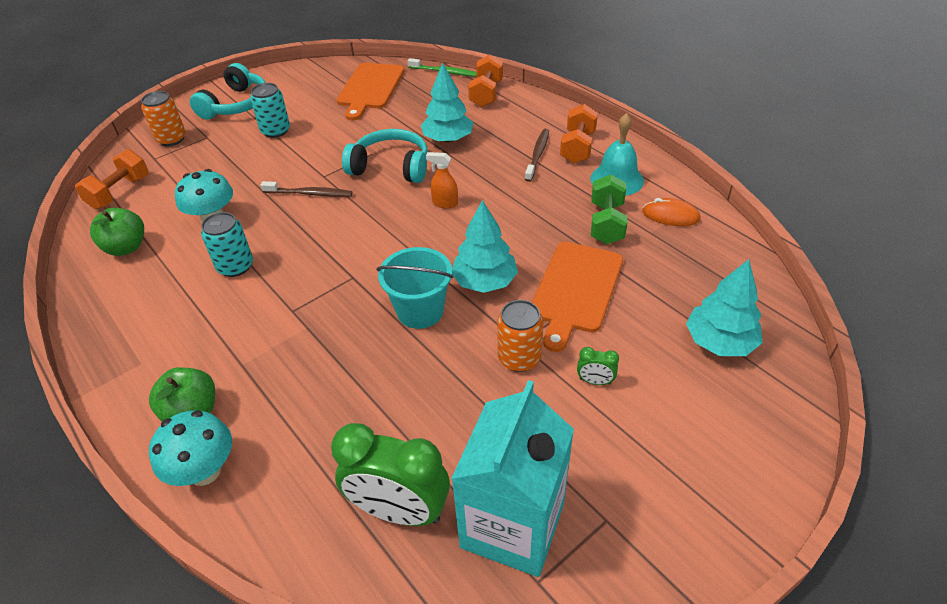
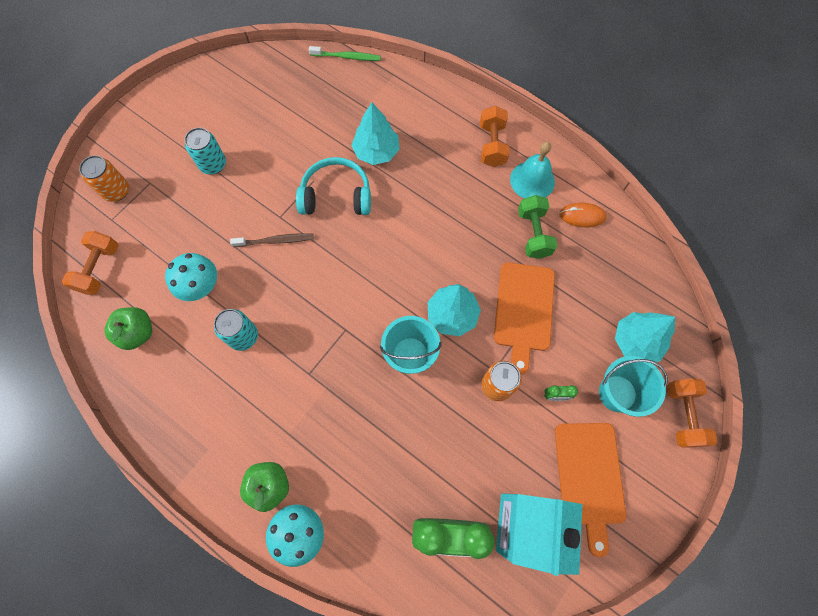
camera: 15 degrees left, 25 degrees up
turquoise headphones [190,63,266,120] -> none
orange cutting board [336,63,404,120] -> orange cutting board moved to [555,423,626,557]
orange spray bottle [426,152,458,209] -> none
orange dumbbell [468,55,503,107] -> orange dumbbell moved to [667,378,717,448]
brown toothbrush [525,129,549,182] -> none
none -> turquoise bucket [599,356,668,417]

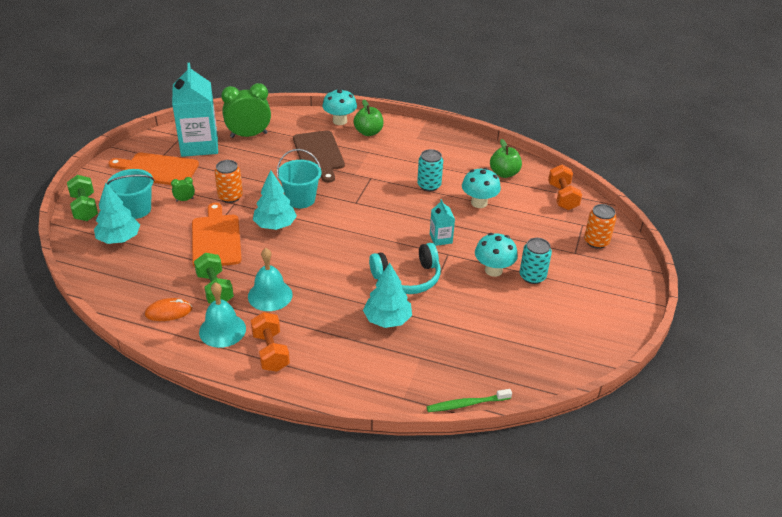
camera: 160 degrees right, 30 degrees down
brown toothbrush [230,233,314,247] -> turquoise carton [430,199,455,246]
orange cutting board [555,423,626,557] -> orange cutting board turned 60 degrees counterclockwise [109,153,199,185]
orange dumbbell [667,378,717,448] -> green dumbbell [67,175,98,221]
none -> turquoise bell [248,248,293,311]
none -> brown cutting board [293,130,345,183]
none -> turquoise mushroom [475,233,518,277]

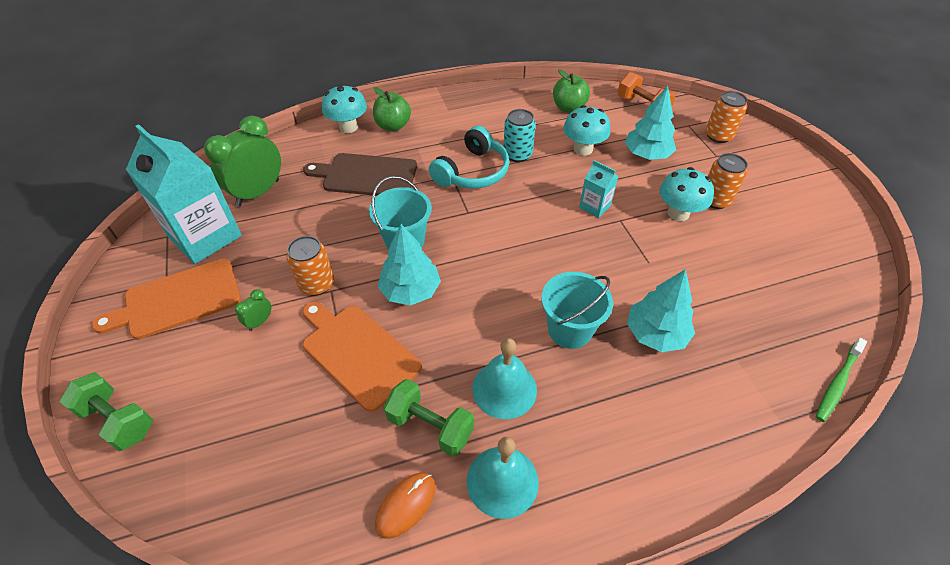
camera: 35 degrees left, 10 degrees up
turquoise tree [94,183,140,244] -> turquoise tree moved to [625,86,676,160]
turquoise bucket [106,169,154,219] -> turquoise bucket moved to [541,272,613,349]
orange dumbbell [251,312,290,372] -> none
brown cutting board [293,130,345,183] -> brown cutting board turned 150 degrees clockwise [303,153,417,196]
turquoise headphones [369,243,441,294] -> turquoise headphones moved to [429,126,509,188]
turquoise can [520,238,552,284] -> orange can [708,153,748,209]

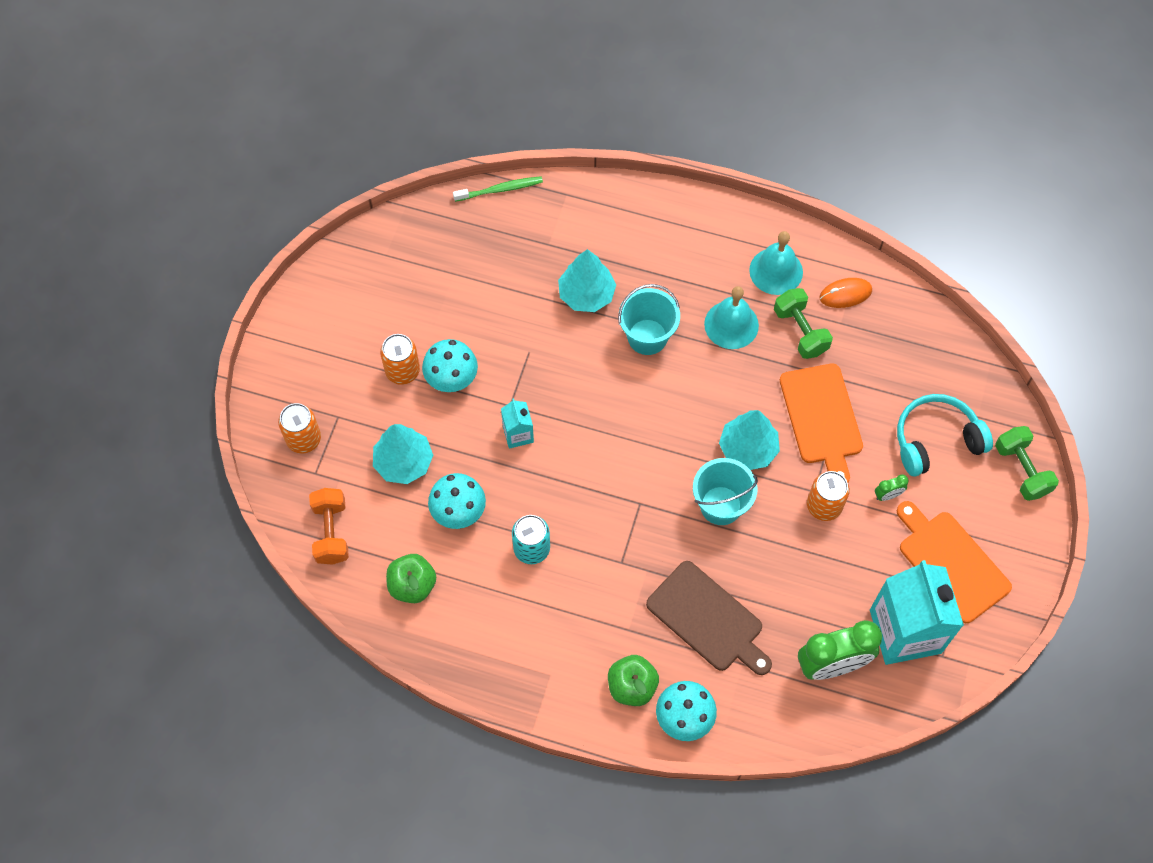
camera: 145 degrees left, 15 degrees up
orange cutting board [92,258,241,339] -> orange cutting board turned 135 degrees counterclockwise [897,501,1012,623]
turquoise headphones [429,126,509,188] -> turquoise headphones moved to [897,394,993,476]

